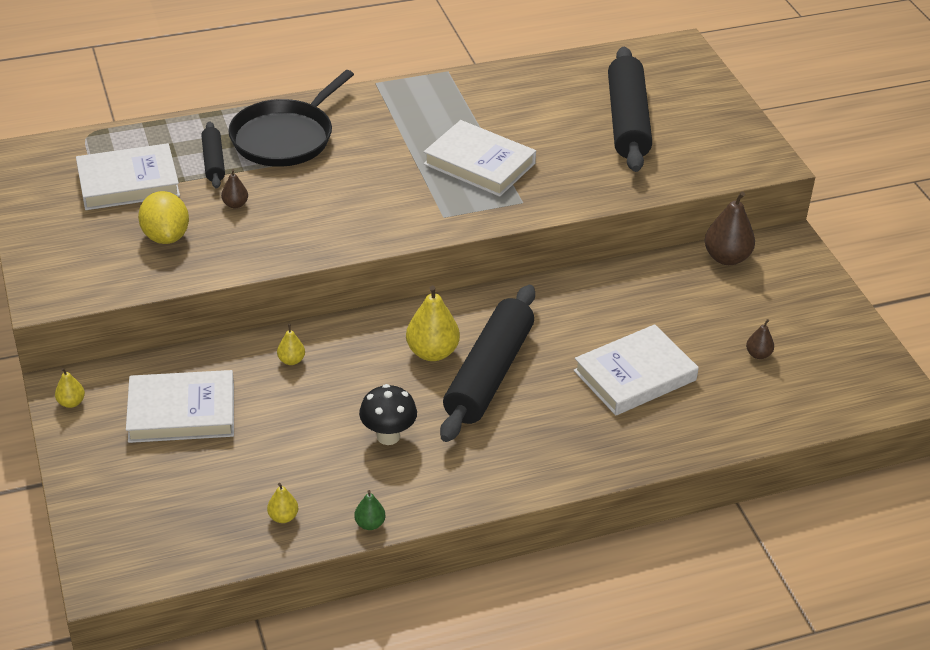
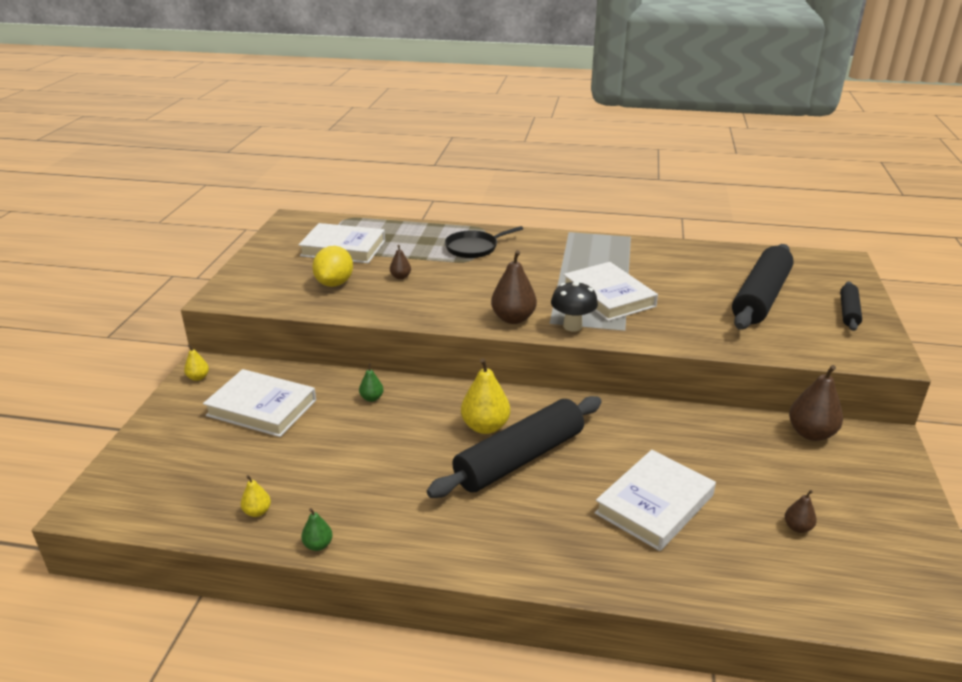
camera: 30 degrees right, 10 degrees down
black rolling pin [201,121,225,189] -> black rolling pin moved to [840,282,862,331]
black pan [228,70,354,167] -> black pan [445,226,523,258], size x0.65
yellow pear [277,324,305,365] -> green pear [359,363,384,402]
black mushroom [359,384,417,445] -> black mushroom moved to [551,281,598,332]
white book [574,324,699,415] -> white book turned 45 degrees counterclockwise [595,450,716,551]
none -> brown pear [491,250,537,324]

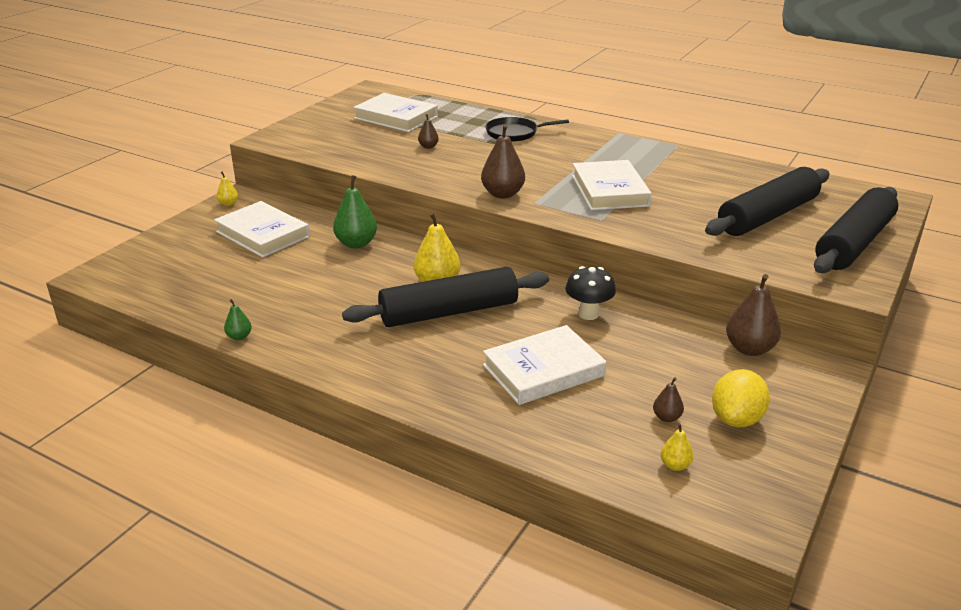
camera: 20 degrees right, 0 degrees up
yellow pear [241,475,271,517] -> yellow pear moved to [660,423,694,471]
yellow lemon [312,246,353,287] -> yellow lemon moved to [712,369,770,427]
green pear [359,363,384,402] -> green pear [333,175,377,248], size x1.93
black mushroom [551,281,598,332] -> black mushroom moved to [565,266,616,320]
black rolling pin [840,282,862,331] -> black rolling pin [814,187,898,273], size x1.99

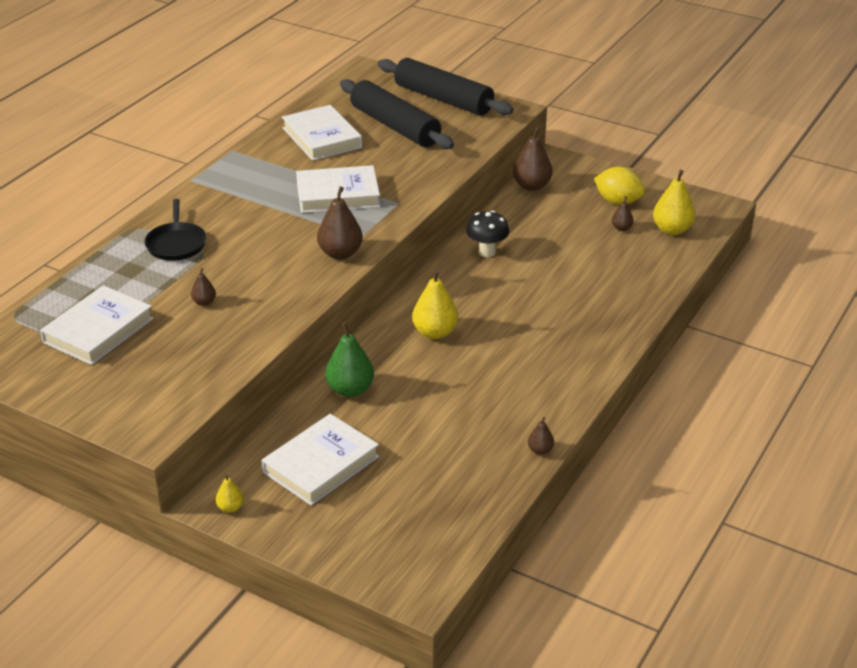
camera: 90 degrees left, 5 degrees up
green pear [224,299,252,340] -> brown pear [528,417,554,455]
black rolling pin [342,267,549,327] -> none
white book [483,325,606,405] -> white book moved to [282,105,362,161]
yellow pear [660,423,694,471] -> yellow pear [653,170,695,235], size x1.93

